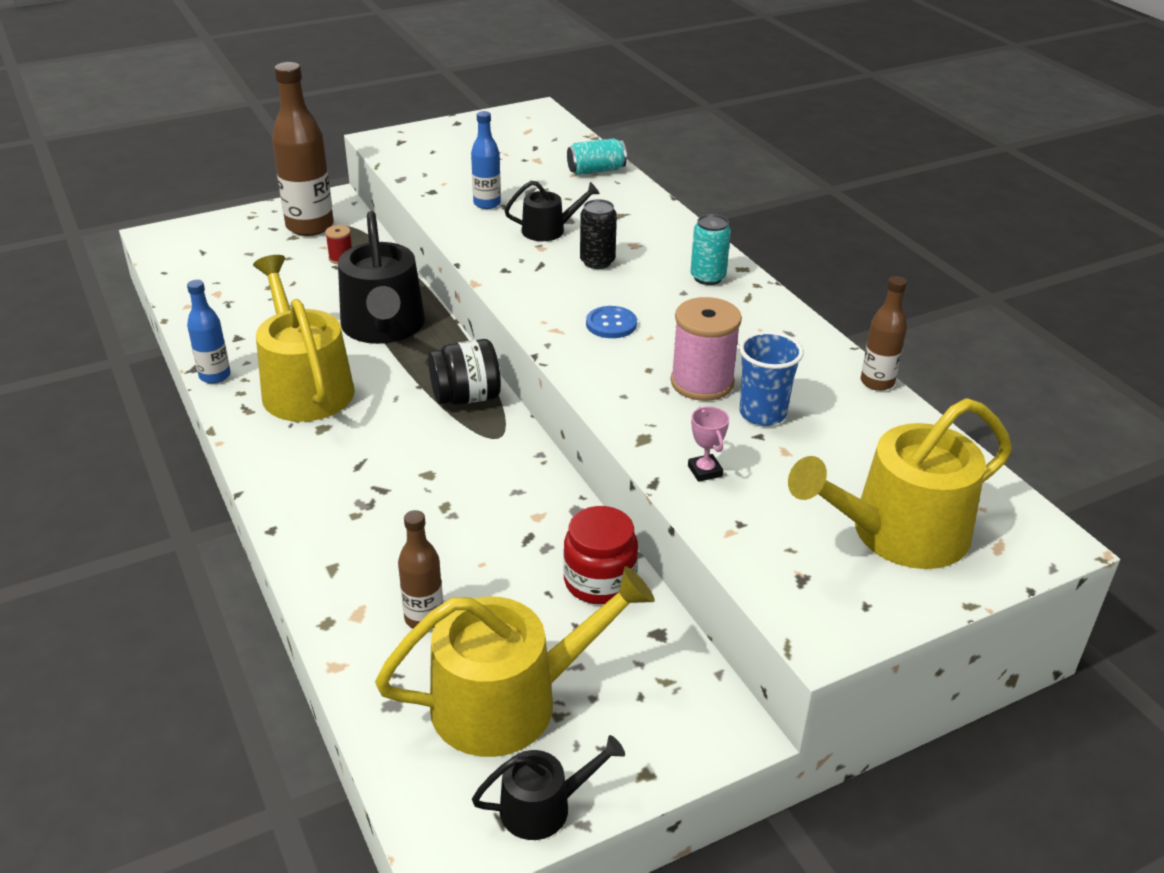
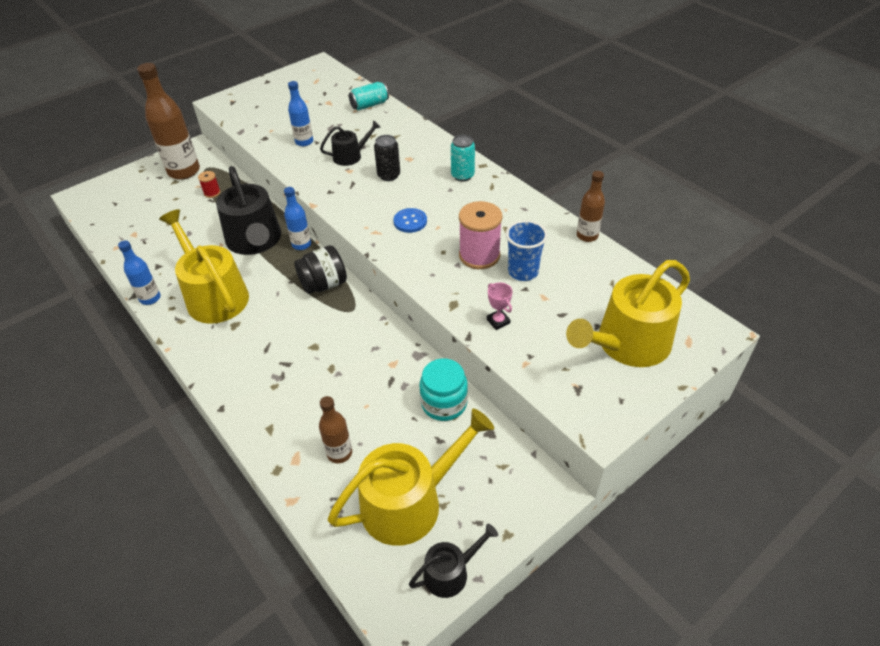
camera: 10 degrees left, 10 degrees up
red jar [563,506,638,604] -> turquoise jar [420,359,468,421]
none -> blue bottle [284,187,311,250]

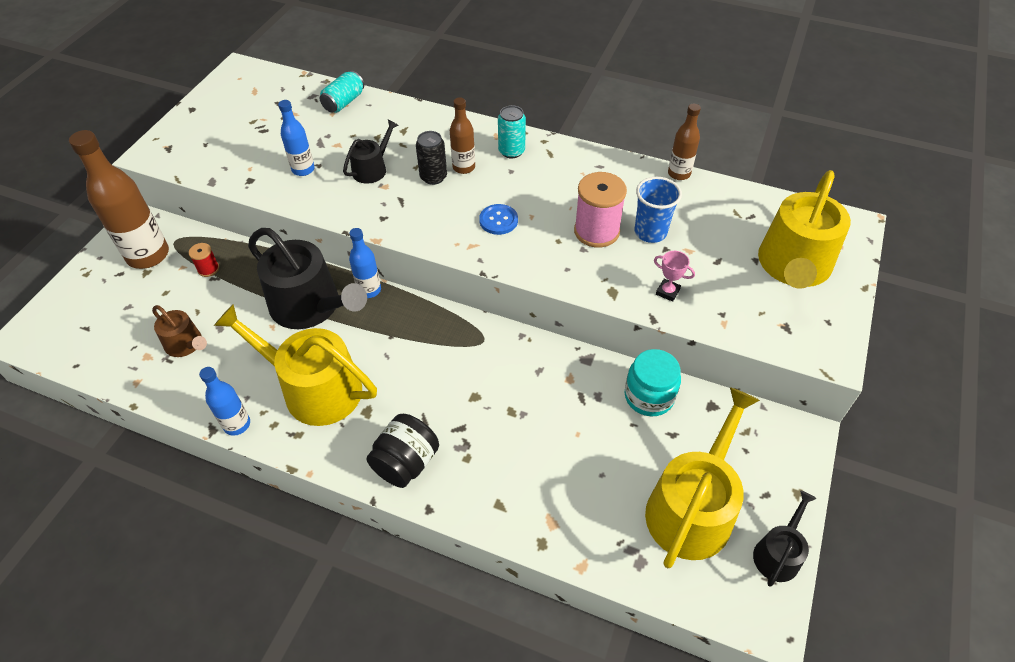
camera: 30 degrees left, 5 degrees up
black jar [294,245,347,294] -> black jar moved to [366,414,439,488]
brown bottle [319,396,352,463] -> brown bottle moved to [450,97,475,174]
none -> brown watering can [152,305,207,357]

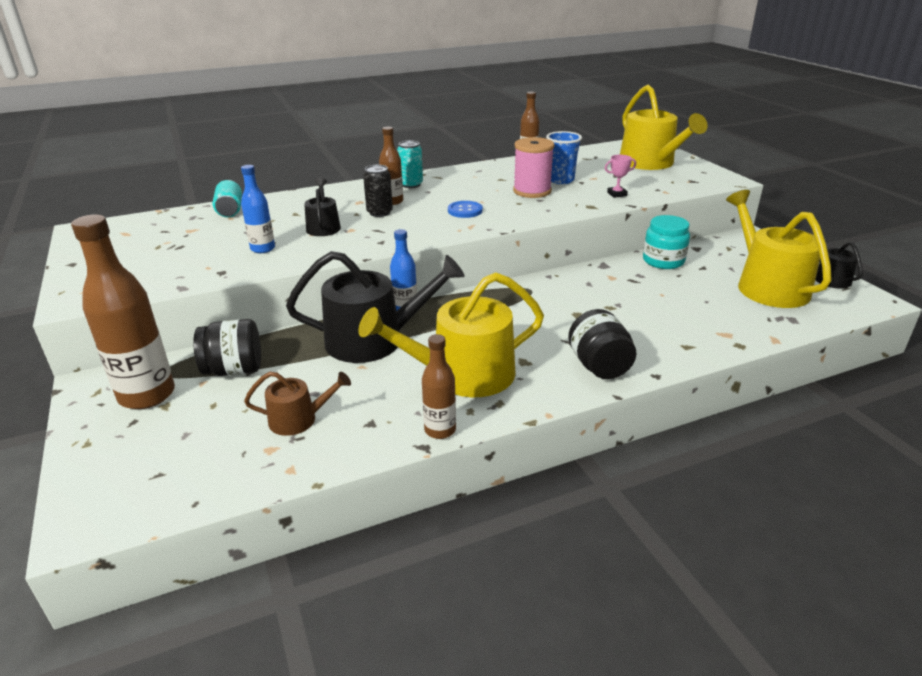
camera: 45 degrees left, 20 degrees down
red spool [189,243,219,277] -> black jar [193,319,261,376]
blue bottle [199,367,250,436] -> brown bottle [422,334,456,439]

